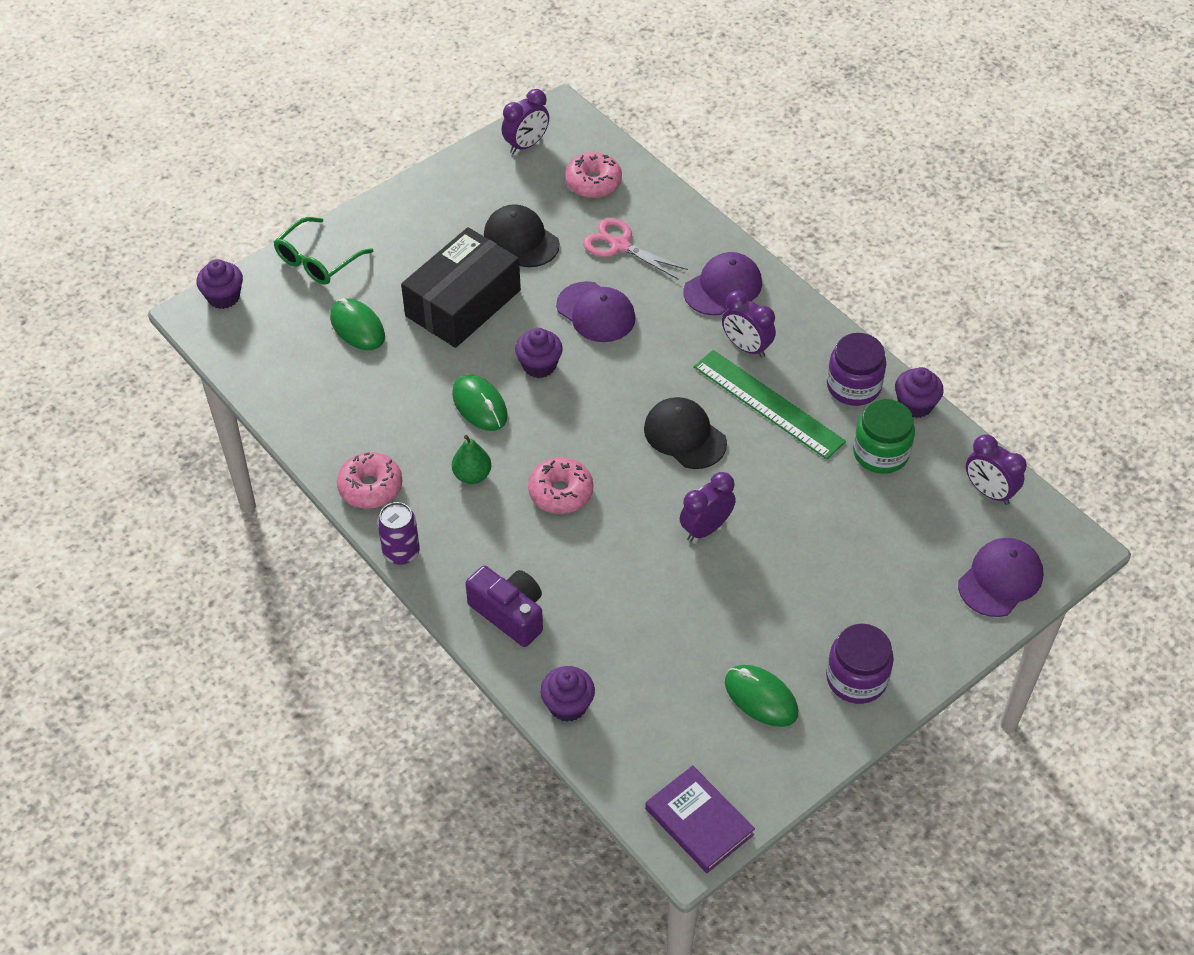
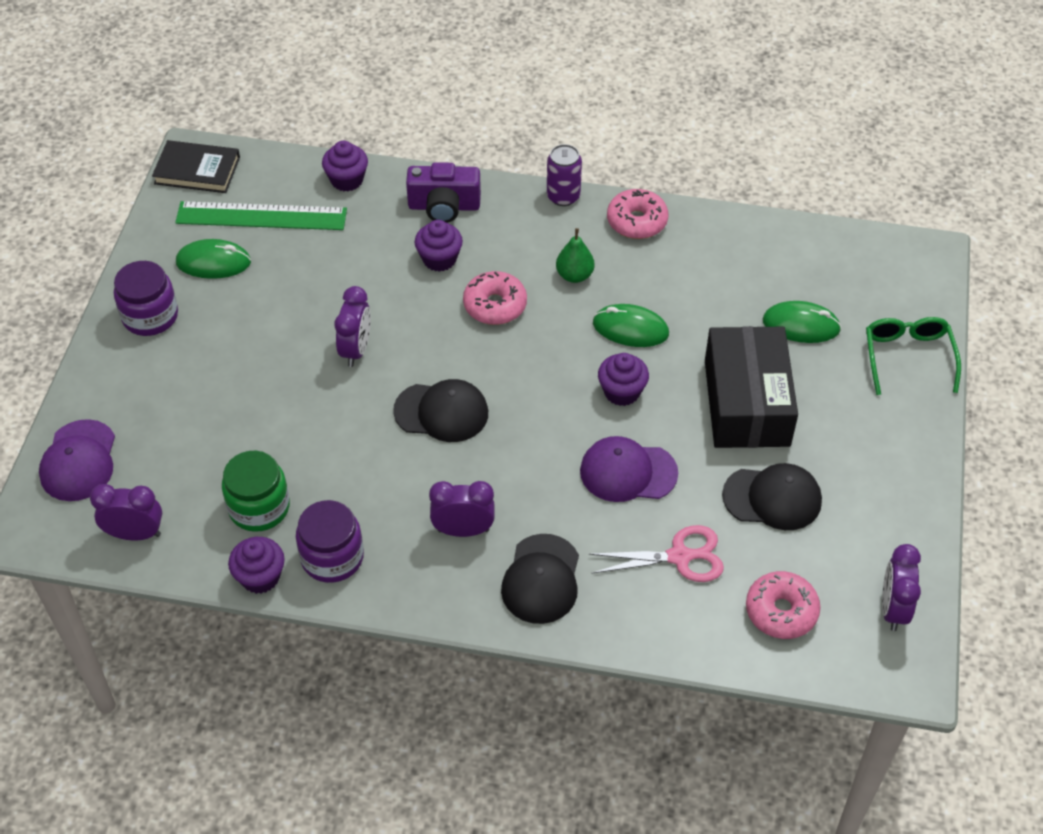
camera: 140 degrees right, 0 degrees up
purple cupcake [196,259,243,309] -> purple cupcake moved to [415,220,463,272]
purple book [645,765,755,873] -> black book [152,140,240,193]
purple cap [683,252,762,316] -> black cap [501,534,579,624]
green ruler [694,350,846,460] -> green ruler moved to [175,201,347,230]

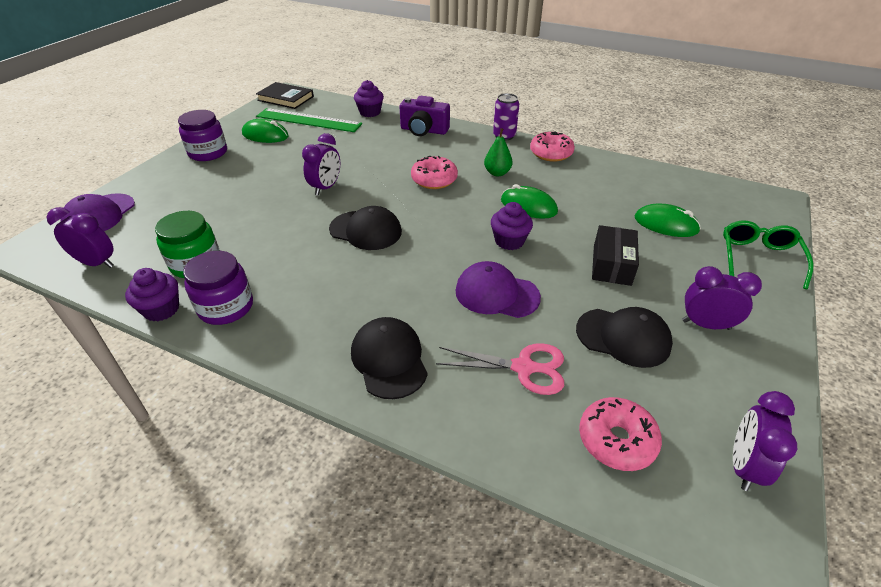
camera: 15 degrees right, 10 degrees down
purple cupcake [415,220,463,272] -> none
purple clock [429,481,495,537] -> purple clock moved to [682,266,762,330]
black cap [501,534,579,624] -> black cap turned 135 degrees clockwise [351,317,428,399]
black box [705,326,798,448] -> black box [592,225,639,286], size x0.59

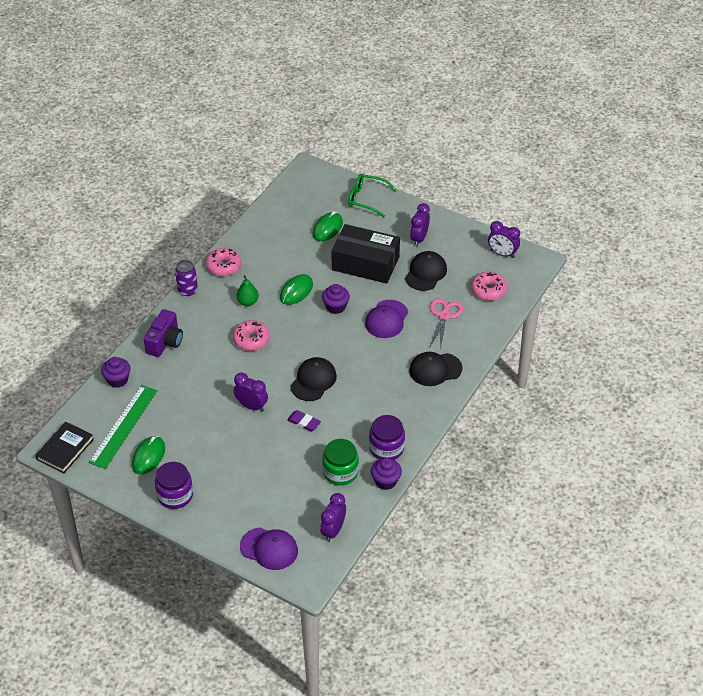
camera: 85 degrees left, 5 degrees up
black box [592,225,639,286] -> black box [331,224,400,284], size x1.69
none -> purple eraser [287,410,321,432]

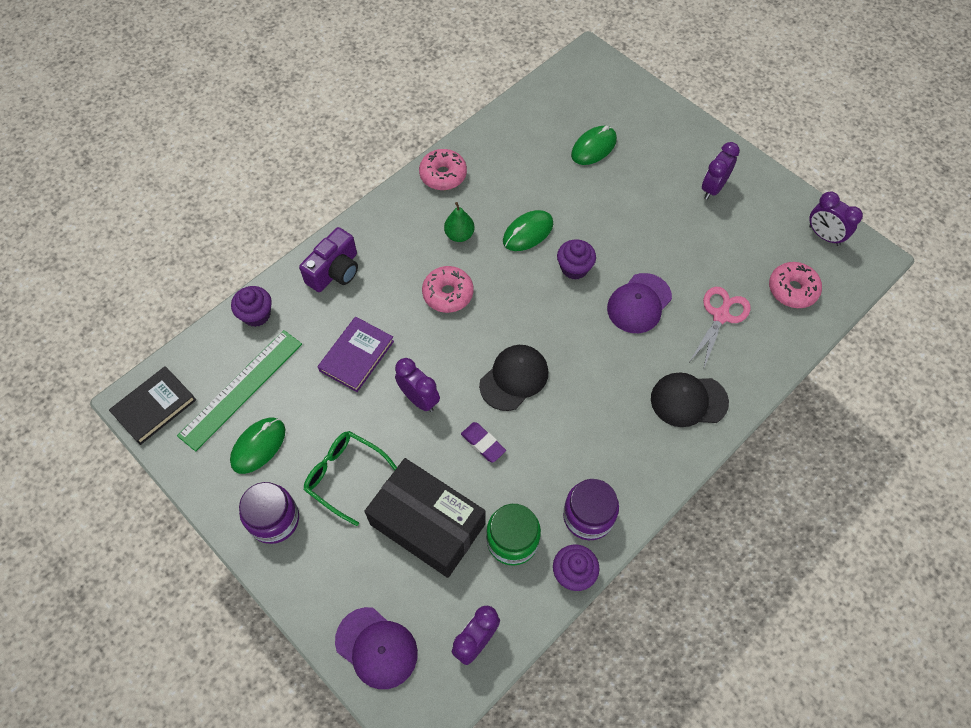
camera: 15 degrees right, 15 degrees up
purple can [175,260,198,296] -> none
black box [331,224,400,284] -> black box moved to [364,458,485,578]
green glasses [348,174,397,217] -> green glasses moved to [304,431,397,526]
black cap [405,251,447,291] -> none
none -> purple book [318,317,394,392]

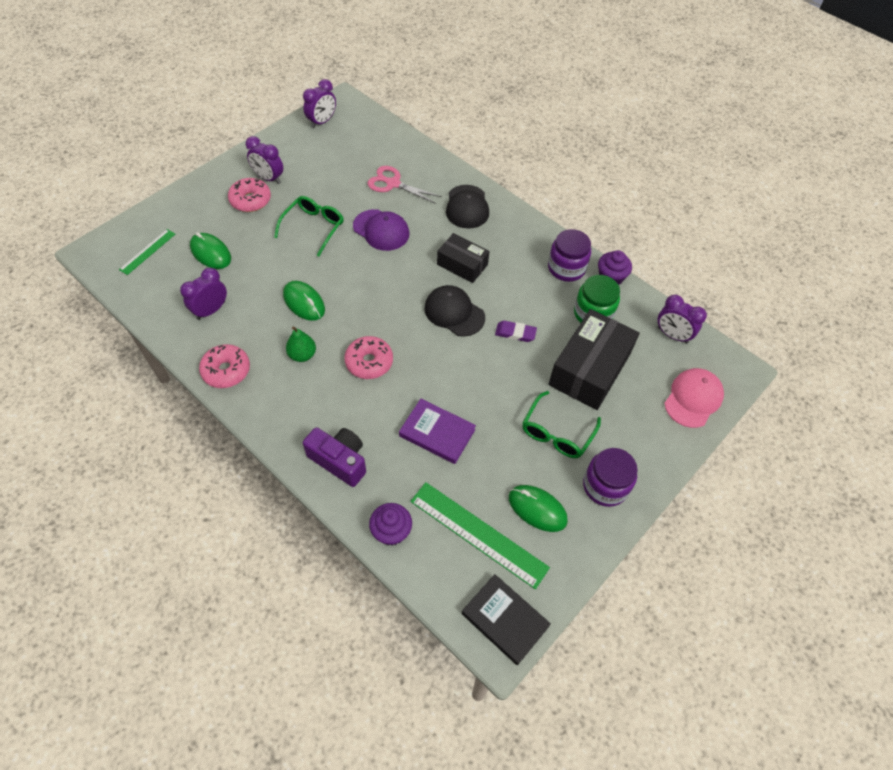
camera: 95 degrees left, 5 degrees down
purple cap [335,607,418,689] -> pink cap [664,368,724,428]
purple clock [395,358,440,412] -> purple clock moved to [180,268,227,320]
purple eraser [461,422,506,463] -> purple eraser turned 60 degrees clockwise [495,321,537,342]
purple cupcake [557,239,596,280] -> none
pink donut [769,262,822,308] -> pink donut moved to [228,178,271,212]
none -> green ruler [119,229,175,275]
none -> green glasses [274,196,344,257]
none -> black box [437,233,490,283]

